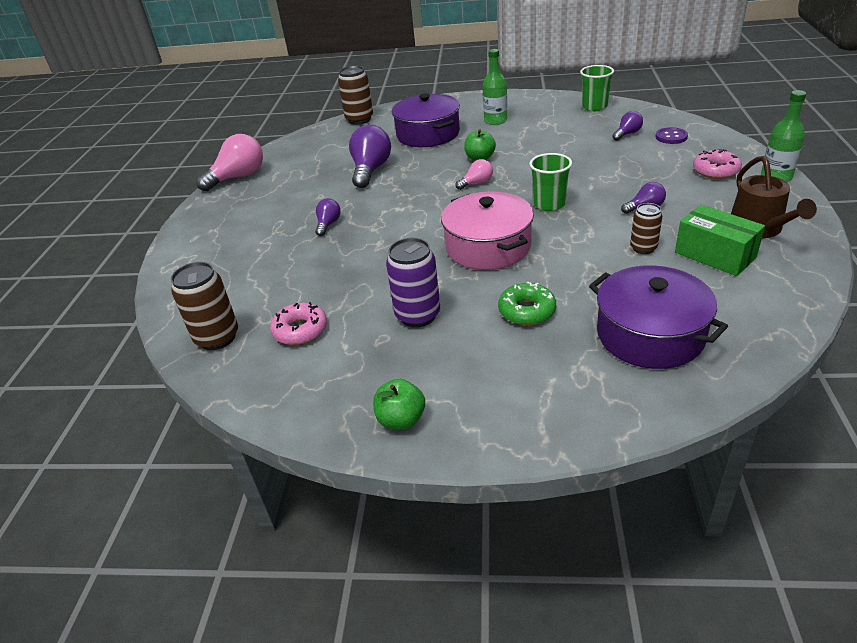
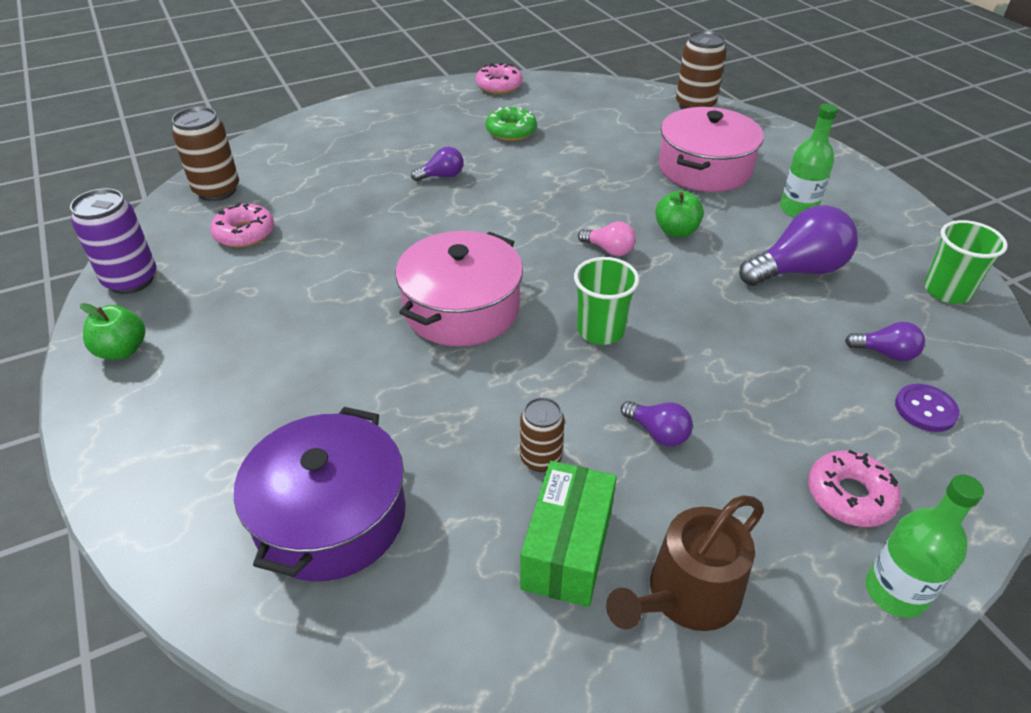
camera: 55 degrees right, 5 degrees up
pink light bulb [196,134,263,191] -> pink donut [476,63,523,94]
purple light bulb [349,125,391,188] -> purple light bulb moved to [739,205,858,286]
purple can [386,238,440,327] -> purple can moved to [70,188,156,294]
purple pot [392,93,460,147] -> pink pot [659,107,764,192]
green donut [498,281,556,325] -> green donut moved to [486,107,537,141]

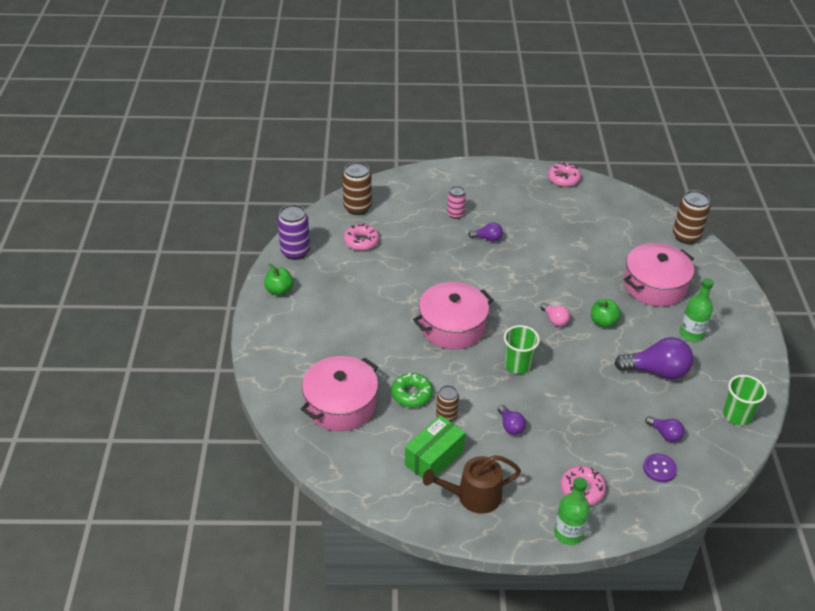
camera: 25 degrees right, 0 degrees up
purple pot [234,407,406,581] -> pink pot [301,356,378,431]
green donut [486,107,537,141] -> green donut moved to [391,373,433,407]
none -> pink can [447,186,466,219]

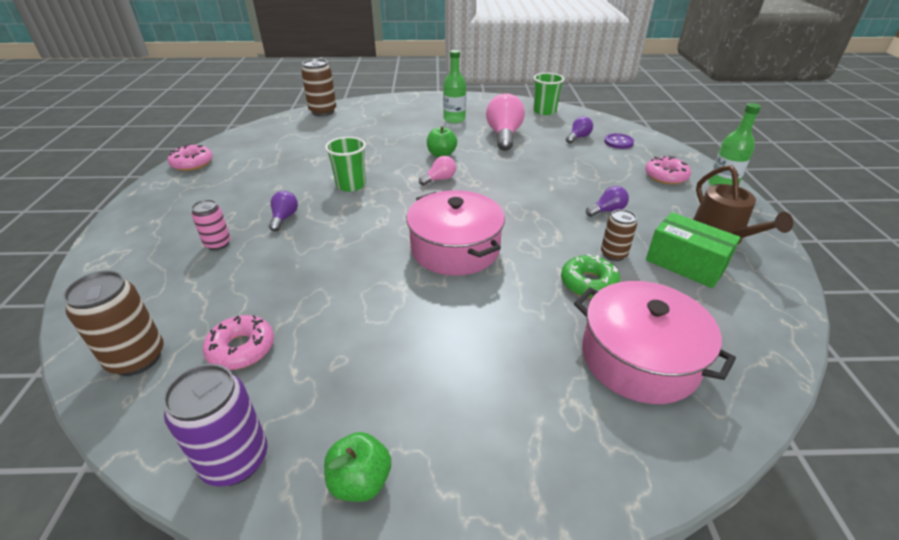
camera: 90 degrees left, 5 degrees down
green cup [504,325,540,374] -> green cup moved to [325,137,366,192]
purple light bulb [614,337,693,379] -> pink light bulb [486,93,525,151]
pink pot [624,243,694,307] -> none

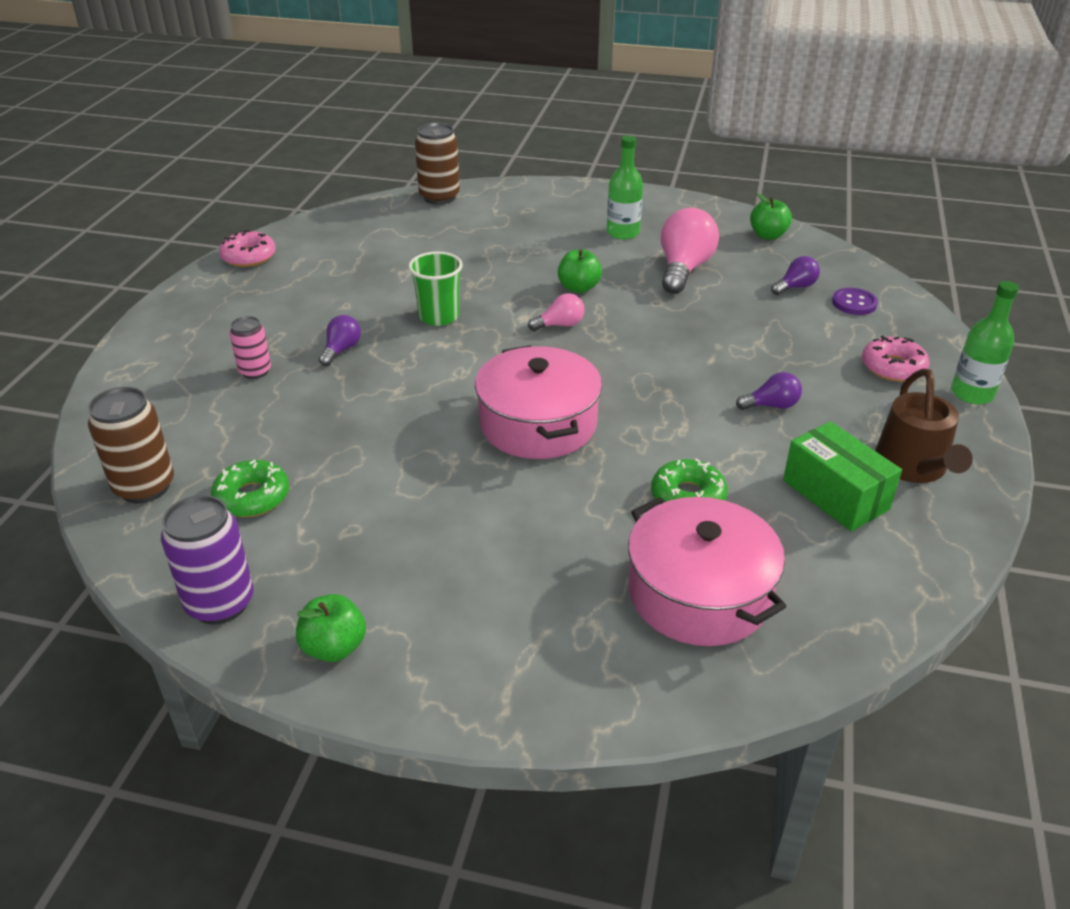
camera: 15 degrees right, 0 degrees up
pink donut [203,315,274,370] -> green donut [211,459,289,517]
green cup [533,73,564,115] -> green apple [750,194,792,240]
brown can [601,209,637,261] -> none

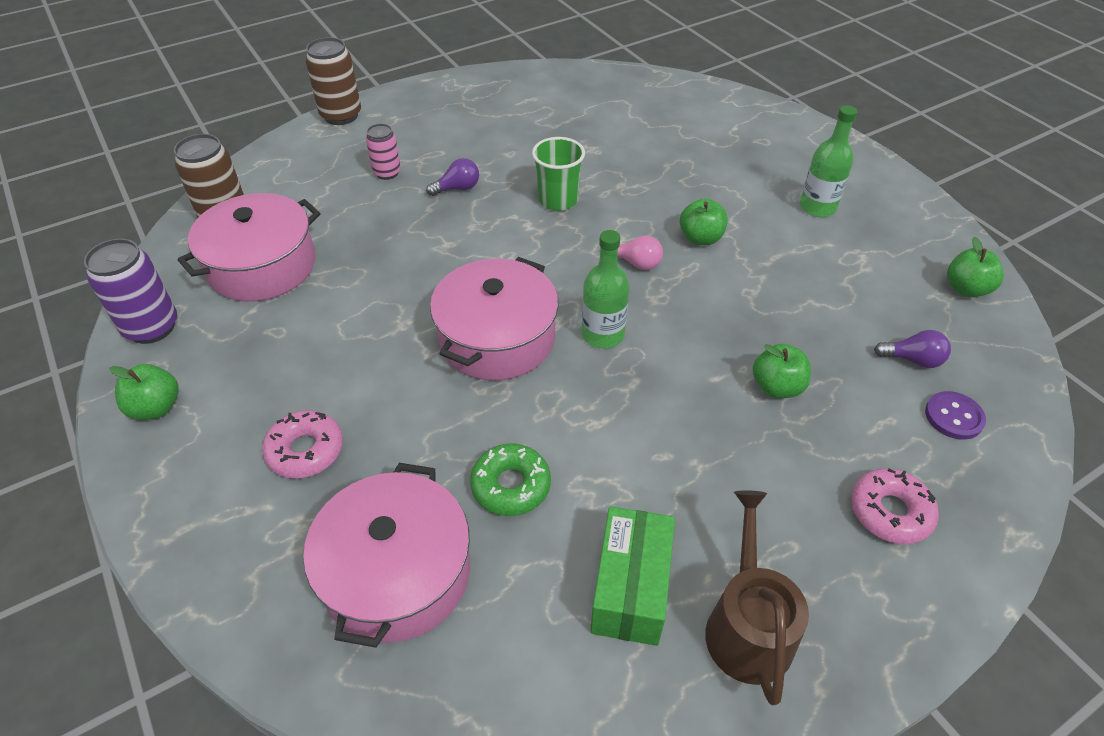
camera: 45 degrees right, 10 degrees up
green donut [211,459,289,517] -> pink pot [178,193,320,302]
pink donut [219,230,276,267] -> pink donut moved to [262,410,343,479]
brown can [415,123,460,205] -> brown can moved to [305,37,361,125]
pink light bulb [661,208,719,294] -> none
purple light bulb [736,372,802,410] -> none
brown watering can [875,368,973,483] -> brown watering can turned 135 degrees clockwise [705,490,809,705]
green bottle [951,281,1019,404] -> green bottle moved to [582,230,630,348]
none -> green apple [753,344,811,398]

